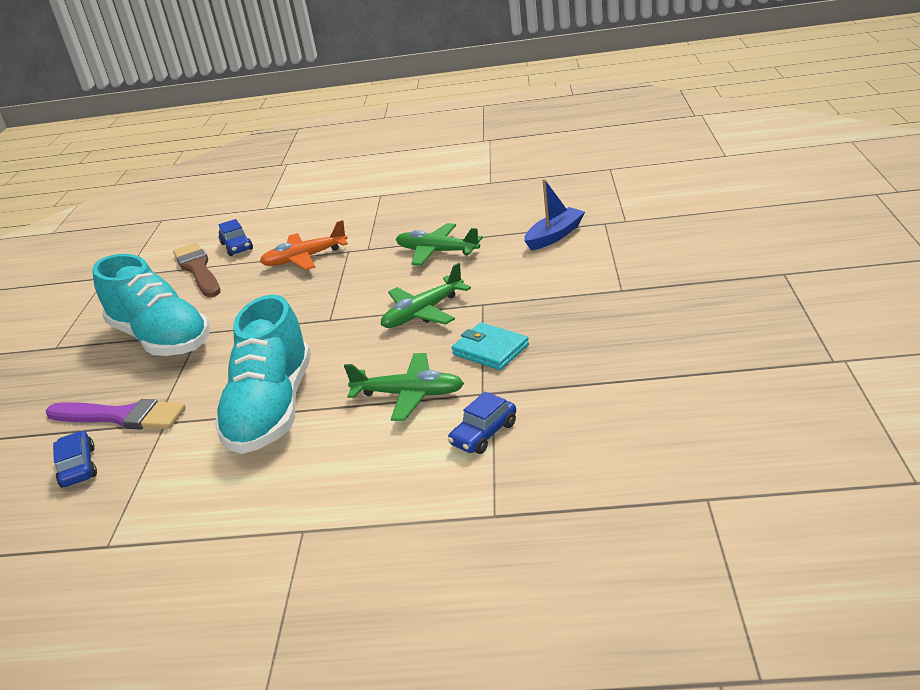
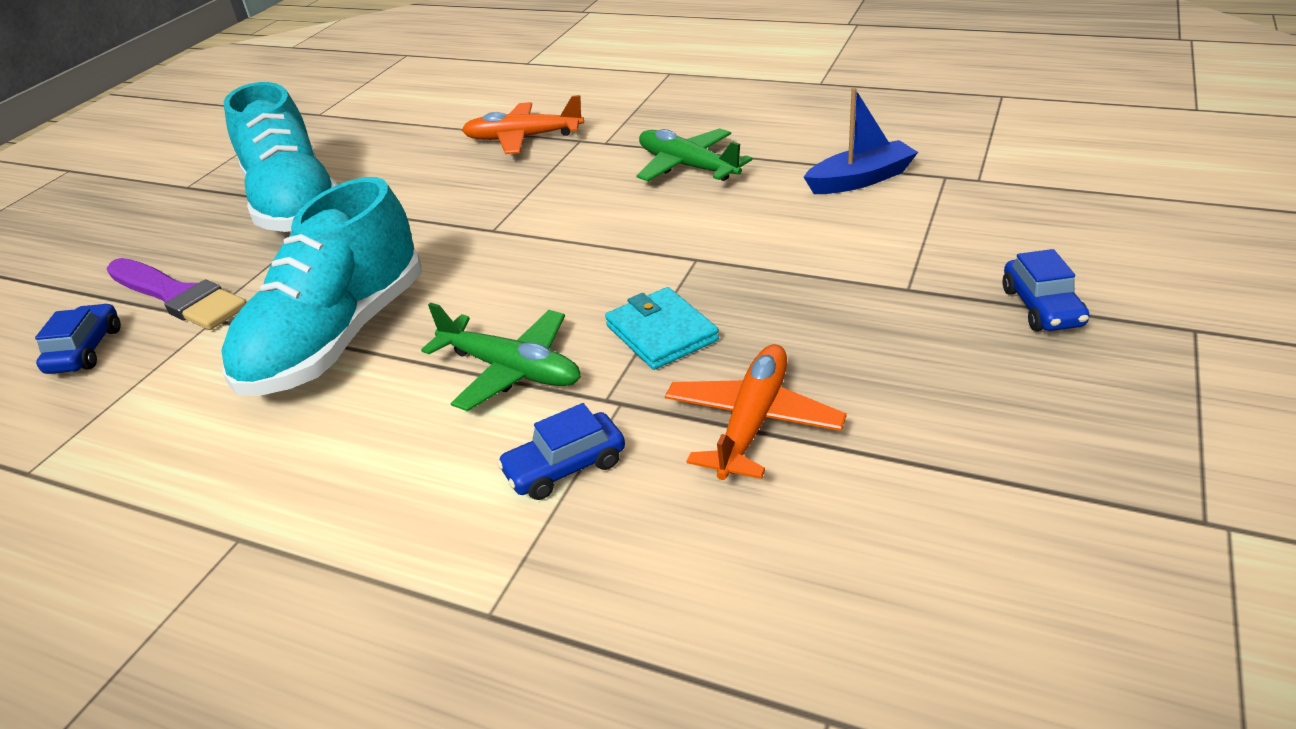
camera: 20 degrees right, 5 degrees up
brown brush [173,242,220,297] -> none
blue car [219,219,253,256] -> blue car moved to [1003,249,1089,331]
green plane [381,263,471,328] -> none
none -> orange plane [665,344,847,480]

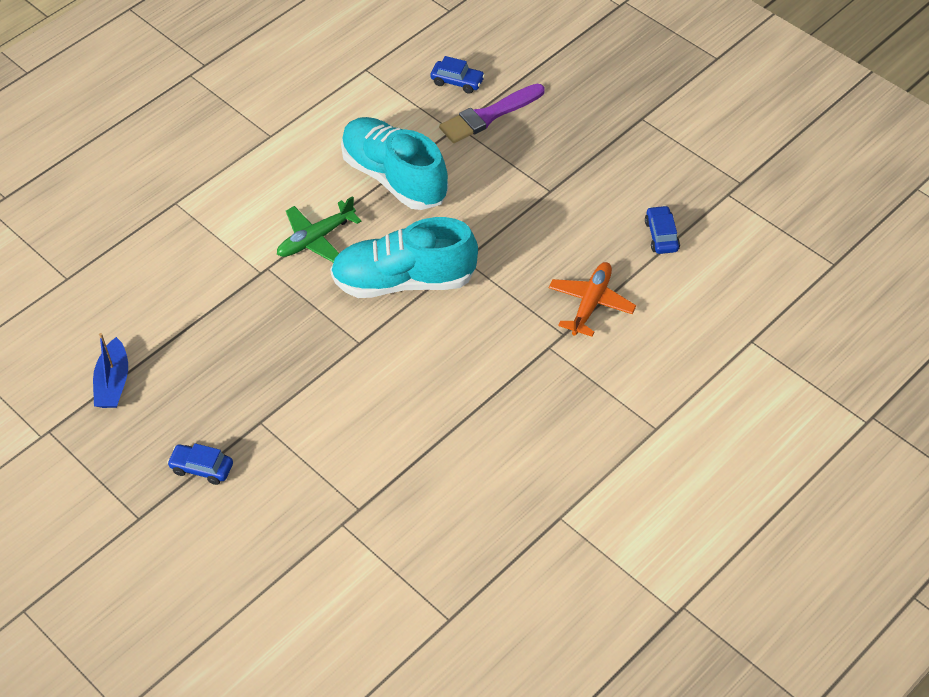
camera: 110 degrees right, 15 degrees up
turquoise shoe [224,82,337,232] -> turquoise shoe moved to [330,217,478,298]
blue car [497,403,625,500] -> blue car moved to [645,205,680,254]
turquoise wallet [605,287,719,370] -> none
green plane [636,128,752,182] -> none
orange plane [665,344,847,480] -> none
blue boat [804,88,918,194] -> blue boat moved to [93,333,128,408]

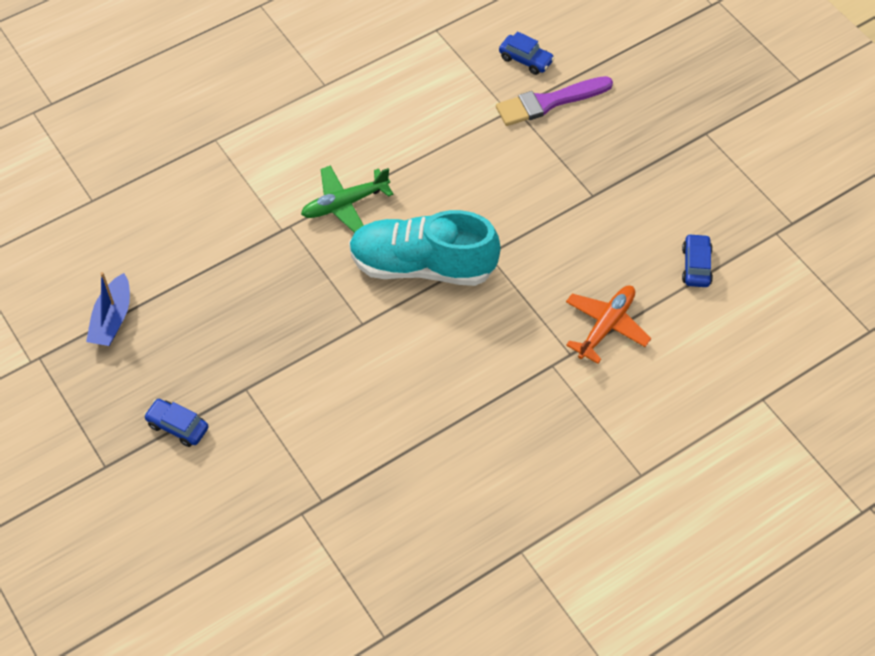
camera: 10 degrees right, 5 degrees up
turquoise shoe [341,117,448,210] -> none

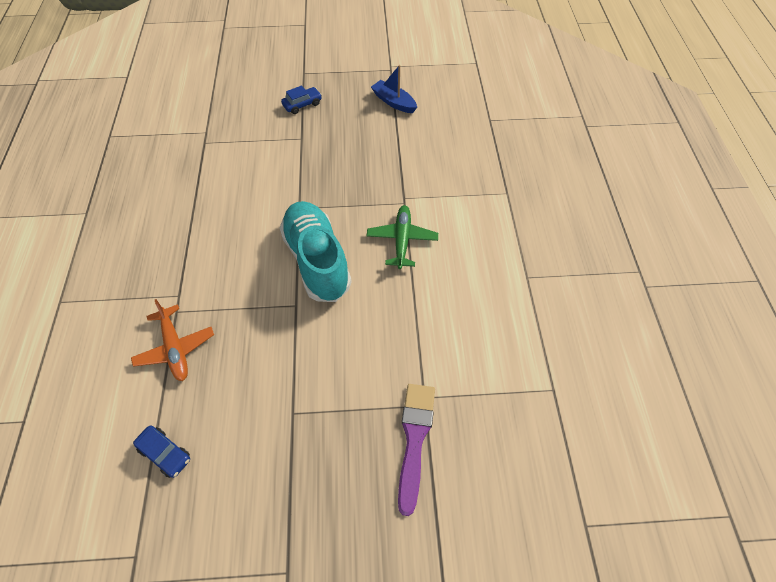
camera: 120 degrees right, 0 degrees up
turquoise shoe [349,210,501,286] -> turquoise shoe turned 60 degrees counterclockwise [279,201,352,302]
blue car [499,31,555,75] -> none

